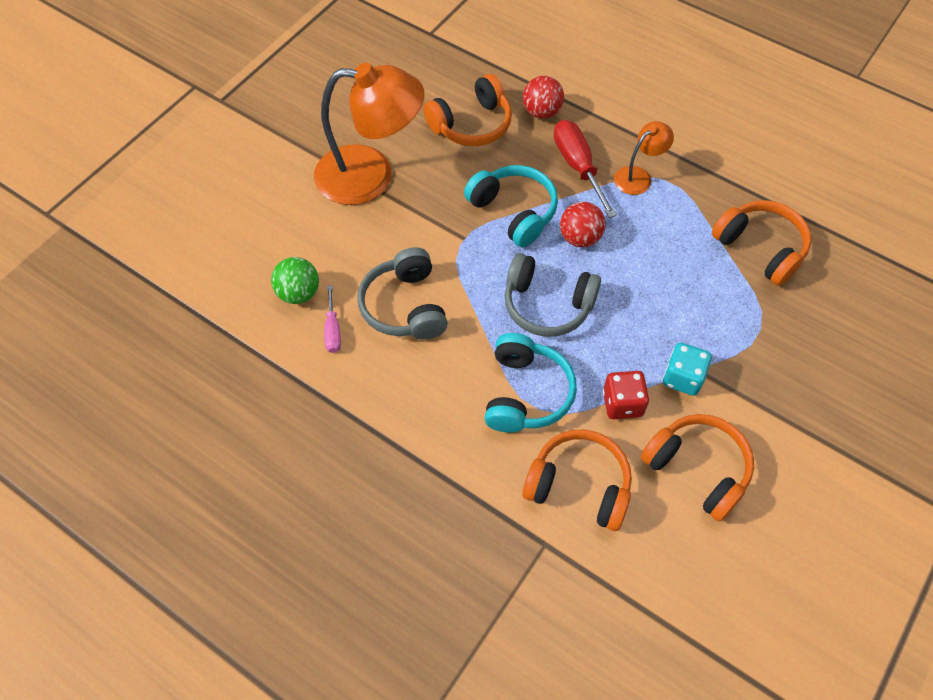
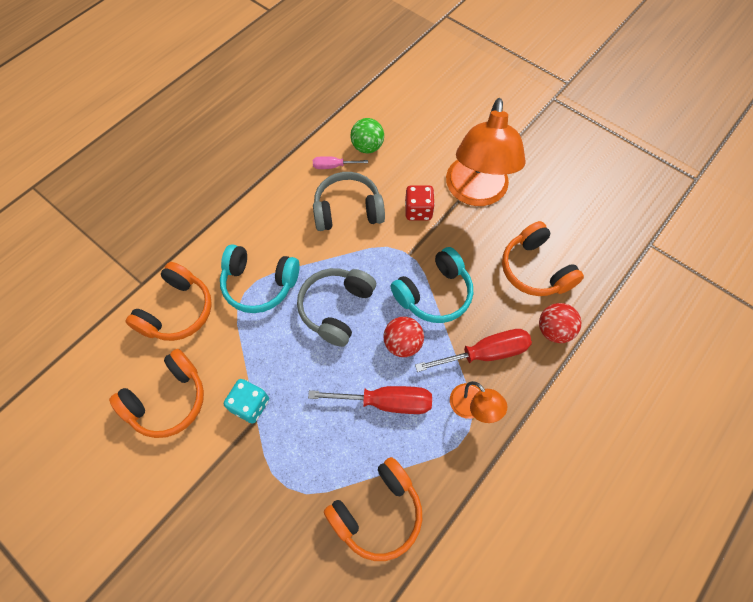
camera: 95 degrees right, 5 degrees up
red dice [603,371,649,419] -> red dice moved to [405,185,435,220]
none -> red screwdriver [308,386,432,414]

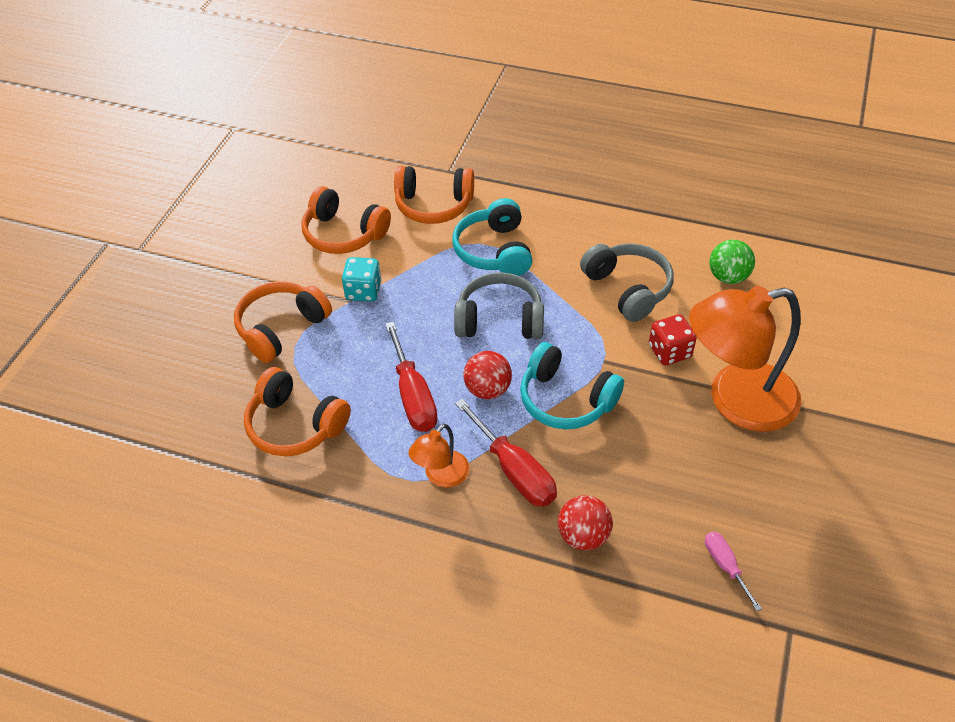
camera: 70 degrees right, 15 degrees down
pink screwdriver [313,156,368,169] -> pink screwdriver moved to [705,532,762,611]
orange headphones [502,221,584,296] -> orange headphones moved to [234,281,332,363]

